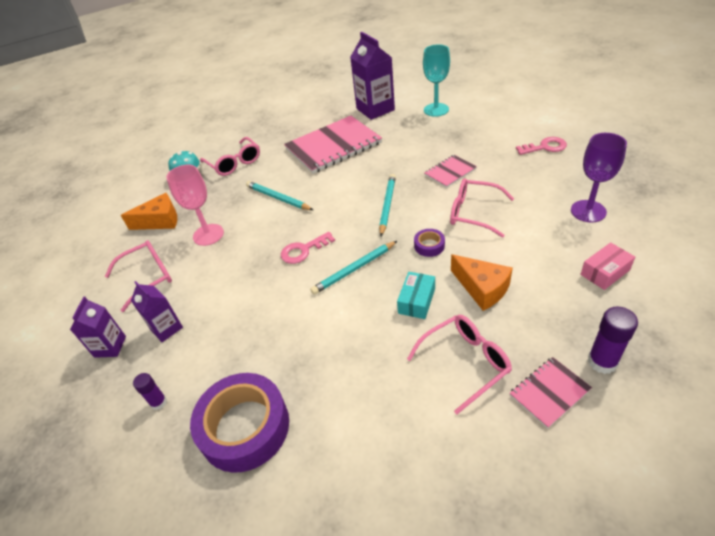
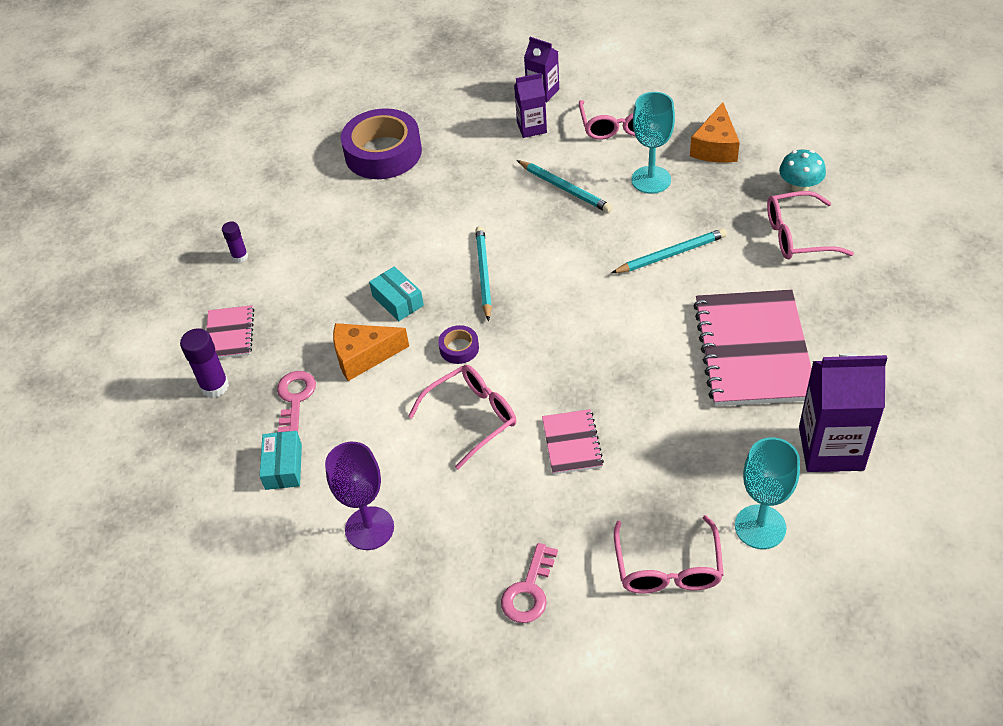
camera: 120 degrees right, 5 degrees up
purple glue stick [133,373,167,410] -> purple glue stick moved to [222,222,248,263]
pink goblet [166,164,224,246] -> turquoise goblet [632,92,675,194]
pink key [281,232,335,264] -> pink key moved to [277,371,316,432]
turquoise pencil [379,174,396,236] -> turquoise pencil moved to [517,160,612,213]
pink glasses [407,315,512,414] -> pink glasses moved to [614,515,724,593]
pink box [580,242,635,290] -> turquoise box [260,431,302,490]

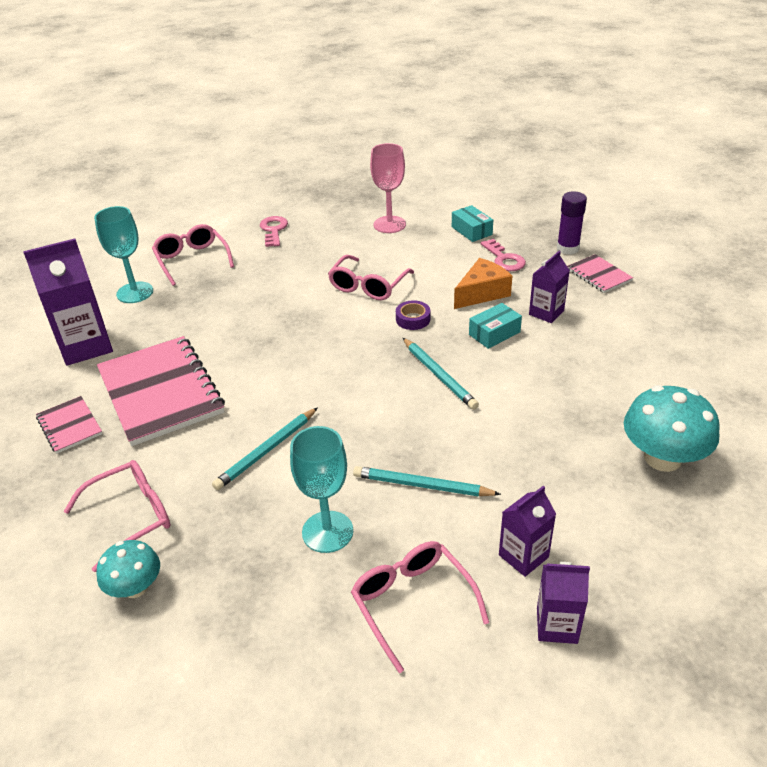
camera: 150 degrees right, 10 degrees down
purple glue stick [222,222,248,263] -> none
purple goblet [325,442,394,550] -> pink goblet [370,143,406,233]
purple tape [341,108,422,179] -> turquoise mushroom [624,385,720,472]
turquoise box [369,266,424,321] -> turquoise box turned 60 degrees counterclockwise [469,303,522,349]
pink notebook [542,409,604,475] -> pink notebook moved to [36,396,102,454]
orange cheese [690,102,740,163] -> none
none -> purple carton [529,251,570,323]

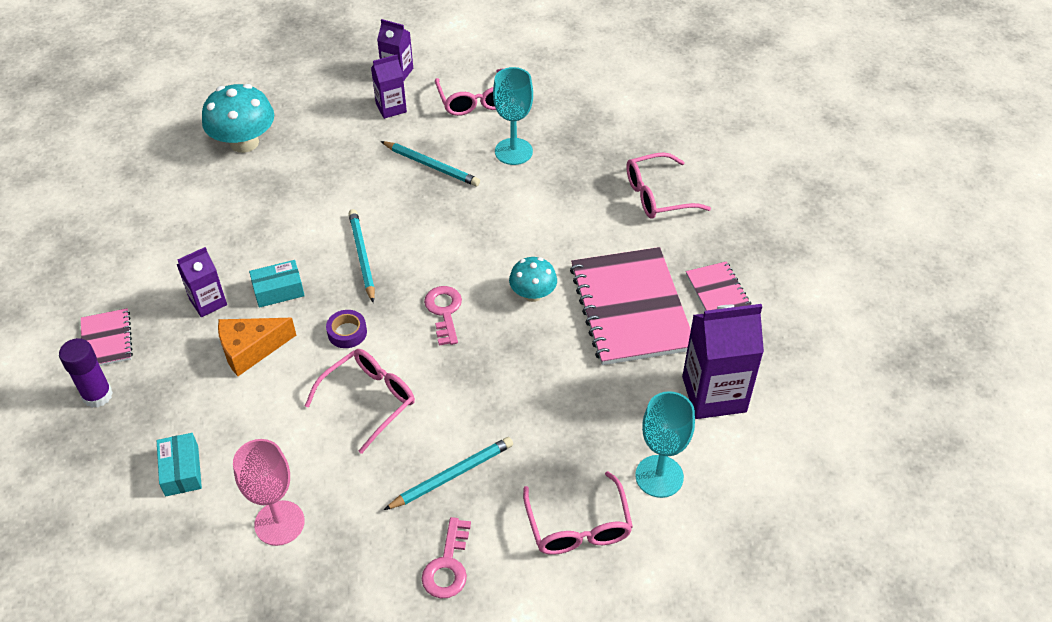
camera: 165 degrees left, 10 degrees up
turquoise mushroom [97,540,160,598] -> turquoise mushroom moved to [509,257,557,302]
turquoise pencil [212,407,318,490] -> turquoise pencil moved to [384,437,513,510]
pink key [480,239,526,271] -> pink key moved to [424,286,462,345]

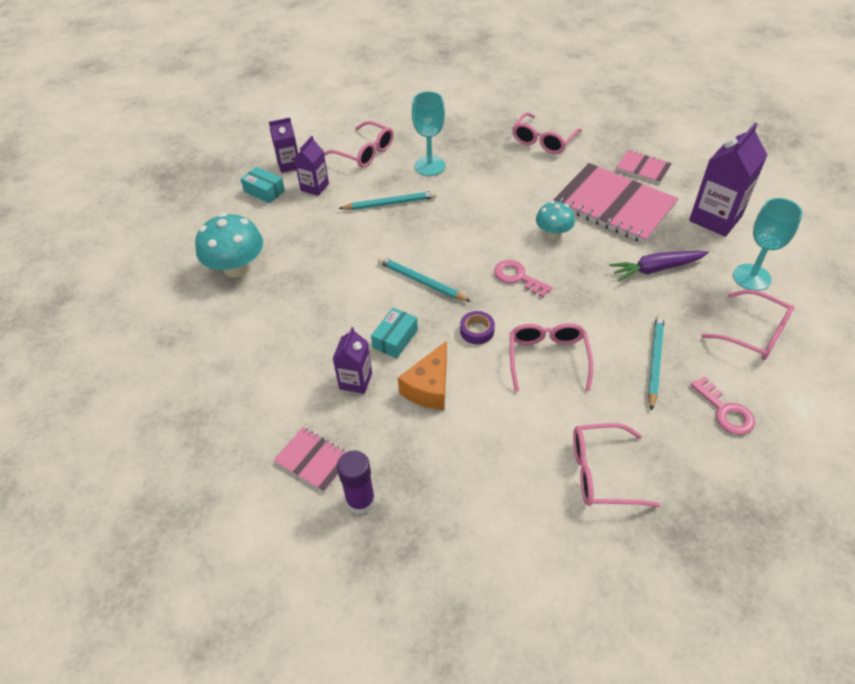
camera: 40 degrees left, 0 degrees up
turquoise box [157,433,202,496] -> turquoise box moved to [241,167,285,204]
pink goblet [233,439,305,546] -> pink glasses [573,423,660,507]
none -> purple carrot [609,251,709,281]

